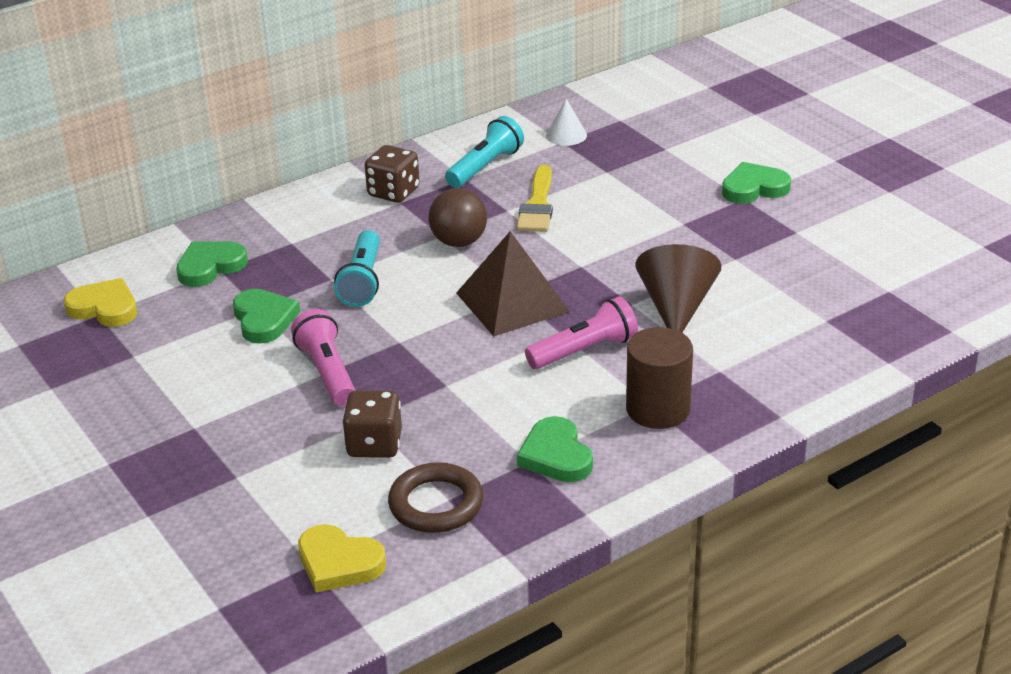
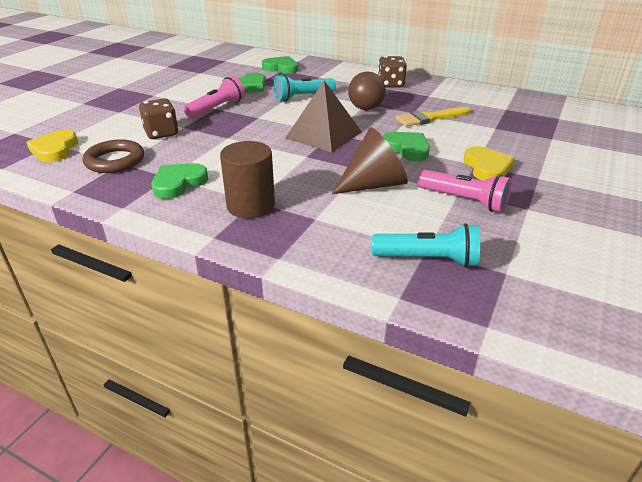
camera: 60 degrees right, 0 degrees up
yellow heart [64,278,137,327] -> yellow heart moved to [464,146,515,180]
turquoise flashlight [445,116,524,188] -> turquoise flashlight moved to [372,223,480,268]
pink flashlight [525,297,638,369] -> pink flashlight moved to [418,170,512,213]
white cone [546,99,587,146] -> none
green heart [722,162,791,204] -> green heart moved to [383,132,430,161]

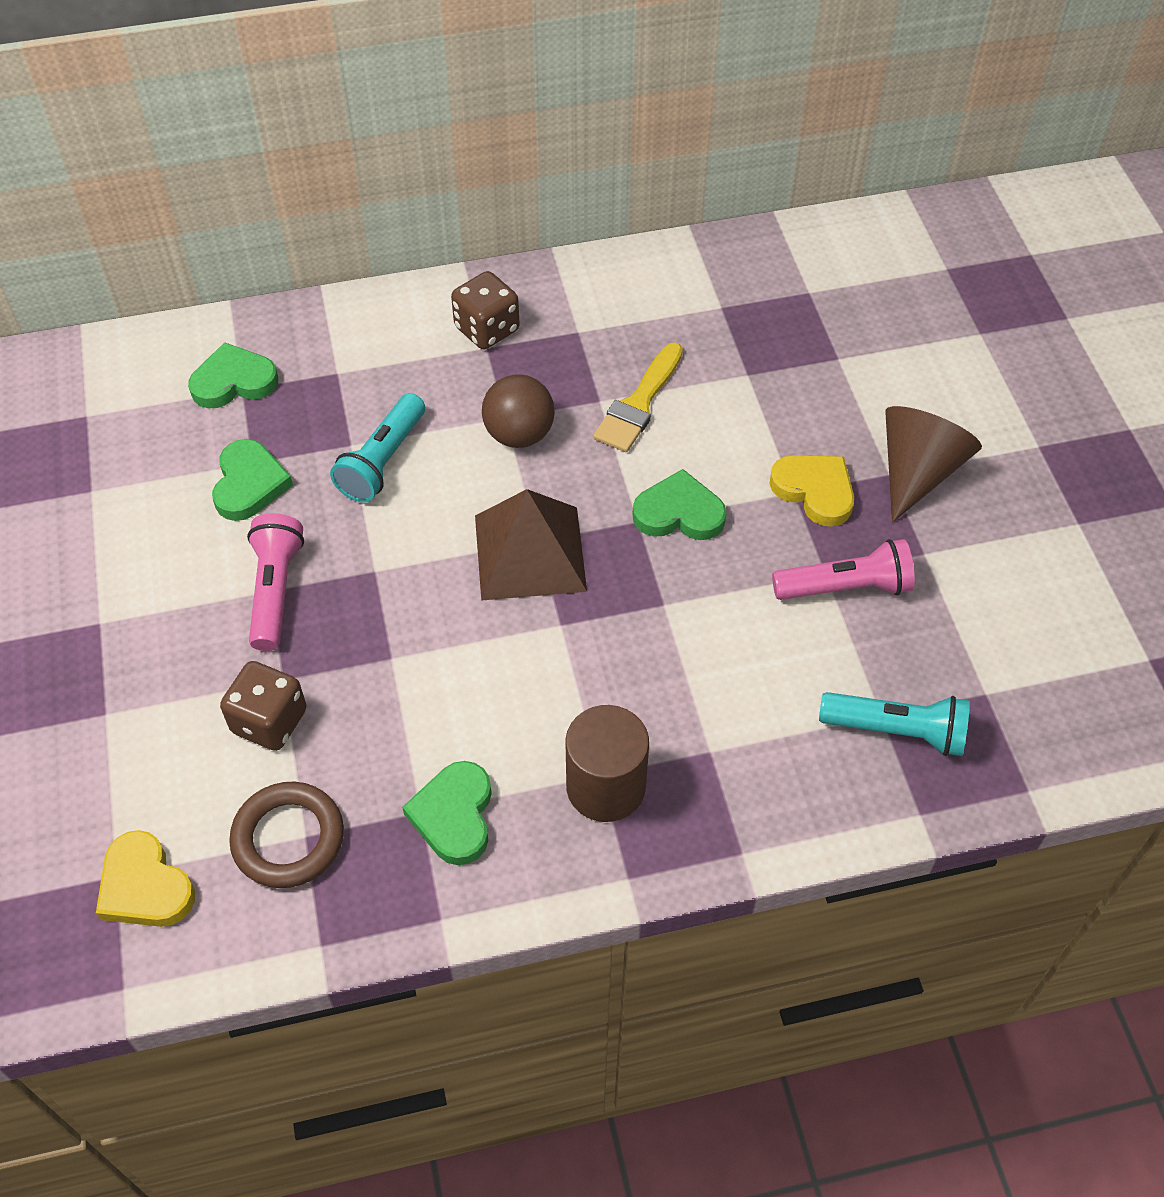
camera: 40 degrees left, 20 degrees up
brown cone [332,127,408,194] -> brown cone moved to [885,406,982,522]
turquoise flashlight [372,223,480,268] -> turquoise flashlight turned 45 degrees clockwise [819,692,970,756]

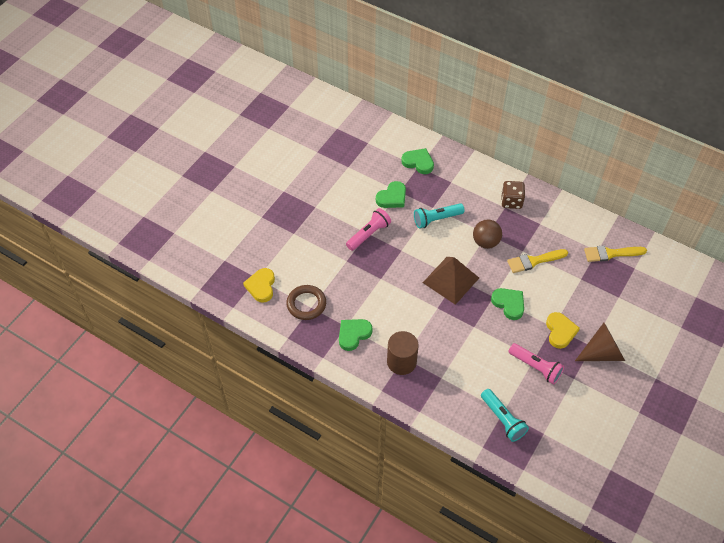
camera: 45 degrees right, 0 degrees up
brown dice [220,661,307,751] -> none
none -> yellow brush [584,245,647,262]

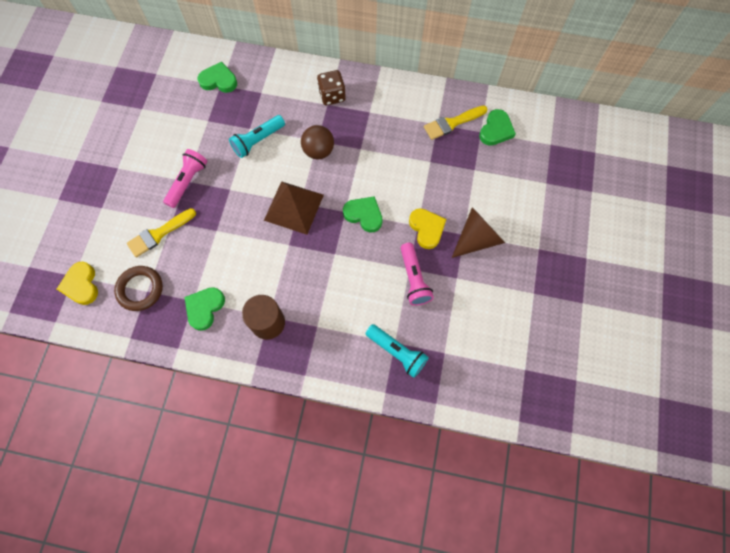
camera: 20 degrees left, 15 degrees up
green heart [376,181,406,208] -> green heart moved to [479,109,516,146]
yellow brush [507,249,568,273] -> yellow brush moved to [127,208,196,257]
pink flashlight [508,343,564,384] -> pink flashlight turned 60 degrees clockwise [400,243,434,306]

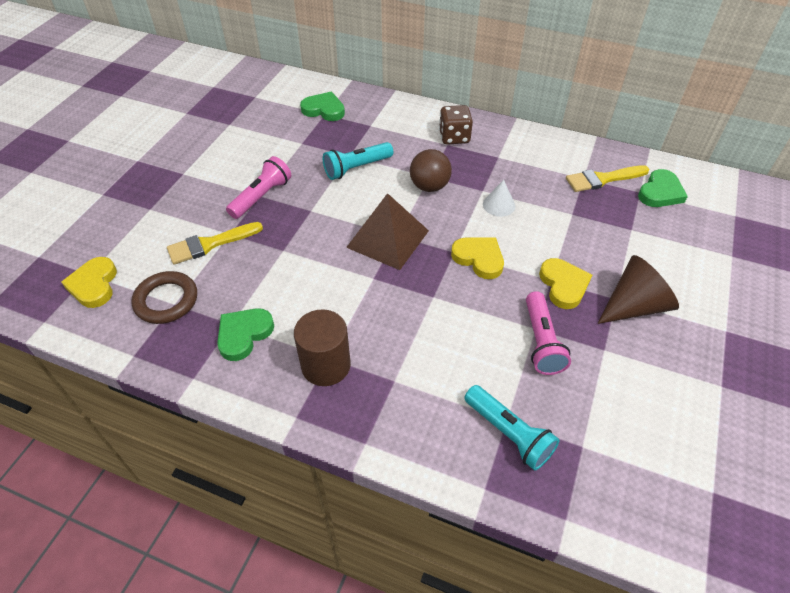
camera: 10 degrees right, 20 degrees down
green heart [343,196,383,232] -> yellow heart [451,238,504,279]
none -> white cone [483,180,516,217]

